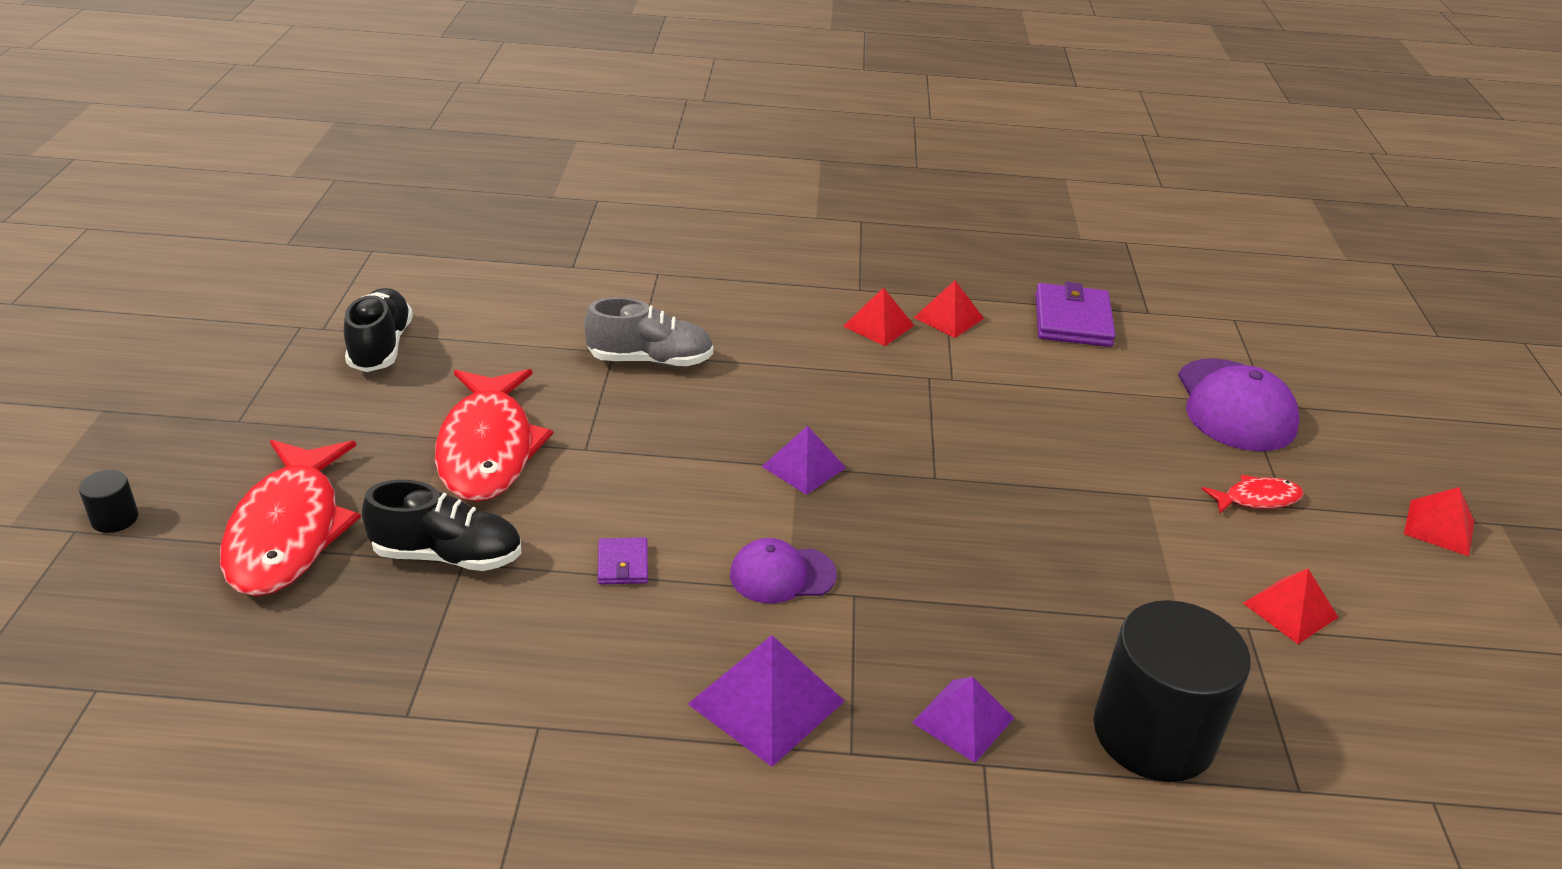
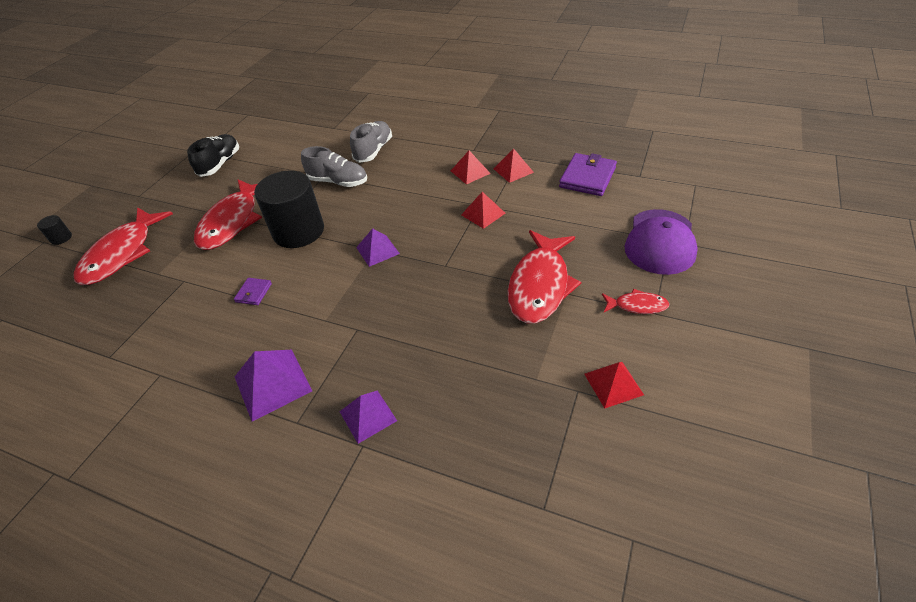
camera: 25 degrees right, 10 degrees up
black shoe [362,480,522,571] -> none
purple cap [730,538,837,604] -> none
black cylinder [1093,600,1251,782] -> black cylinder moved to [254,171,324,248]
red pyramid [1404,487,1474,556] -> red pyramid moved to [461,192,505,229]
none -> grey shoe [350,121,392,163]
none -> red fish [508,230,581,324]

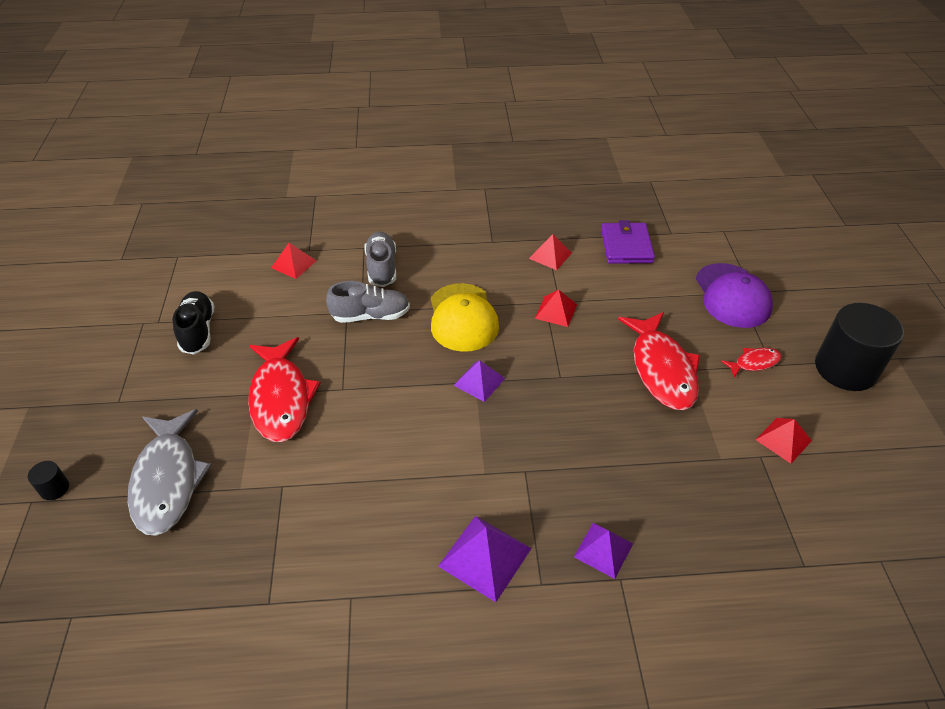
camera: 30 degrees left, 0 degrees up
red fish [74,207,173,285] -> grey fish [128,409,212,536]
purple wallet [234,278,272,305] -> none
black cylinder [254,171,324,248] -> black cylinder moved to [815,303,904,391]
red pyramid [451,151,491,184] -> red pyramid moved to [271,243,316,279]
none -> yellow cap [431,283,499,352]

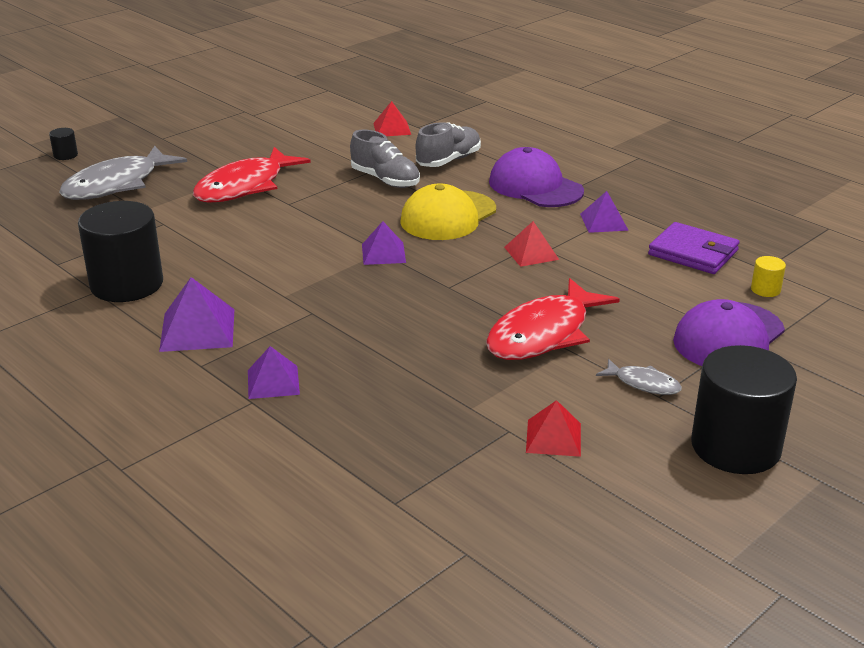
camera: 50 degrees right, 15 degrees down
black shoe [172,291,214,354] -> none
red pyramid [529,234,572,270] -> purple pyramid [580,191,629,233]
purple wallet [601,220,655,263] -> purple wallet turned 75 degrees clockwise [648,222,739,274]
red fish [721,348,781,378] -> grey fish [596,359,682,395]
none -> black cylinder [78,201,163,302]
none -> purple cap [489,147,584,207]
none -> yellow cylinder [751,256,786,297]

